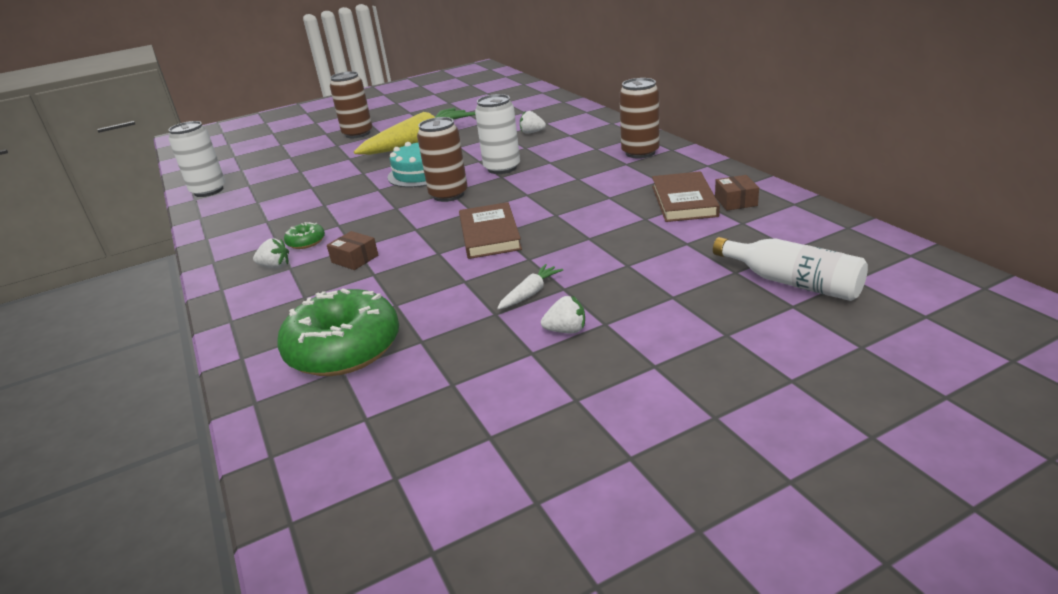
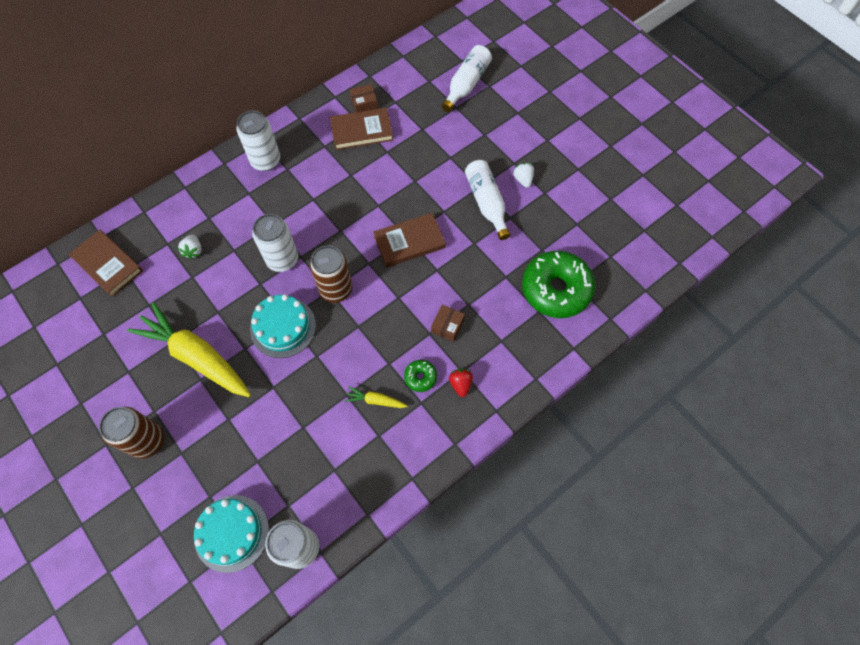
camera: 105 degrees left, 35 degrees up
white strawberry [253,238,289,268] -> red strawberry [449,368,473,397]
white carrot [497,264,563,310] -> white bottle [465,160,510,240]
brown can [619,78,660,159] -> white can [236,111,280,171]
none -> brown book [68,230,143,297]
none -> turquoise cake [194,495,269,573]
none -> yellow carrot [345,386,408,408]

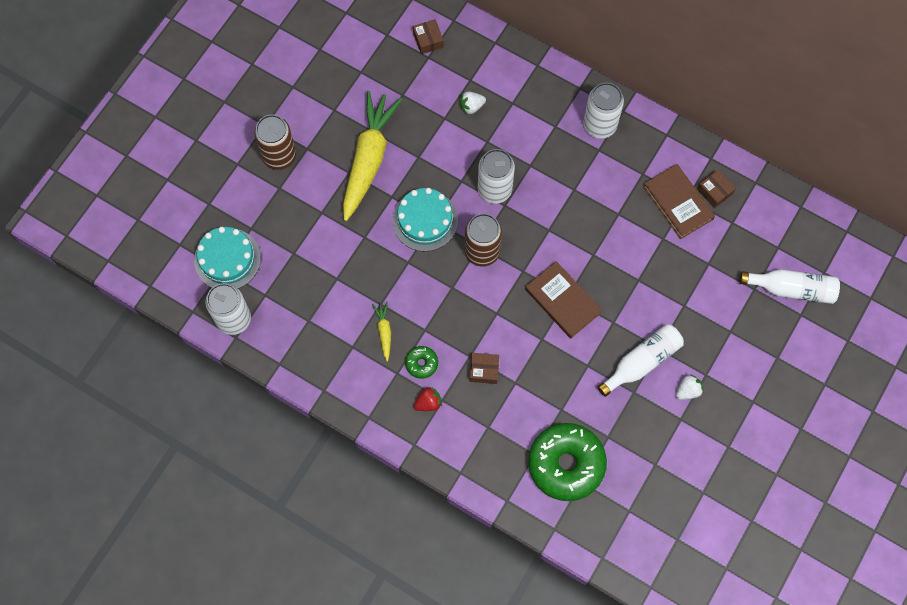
camera: 70 degrees right, 5 degrees up
brown book [68,230,143,297] -> brown box [413,19,444,54]

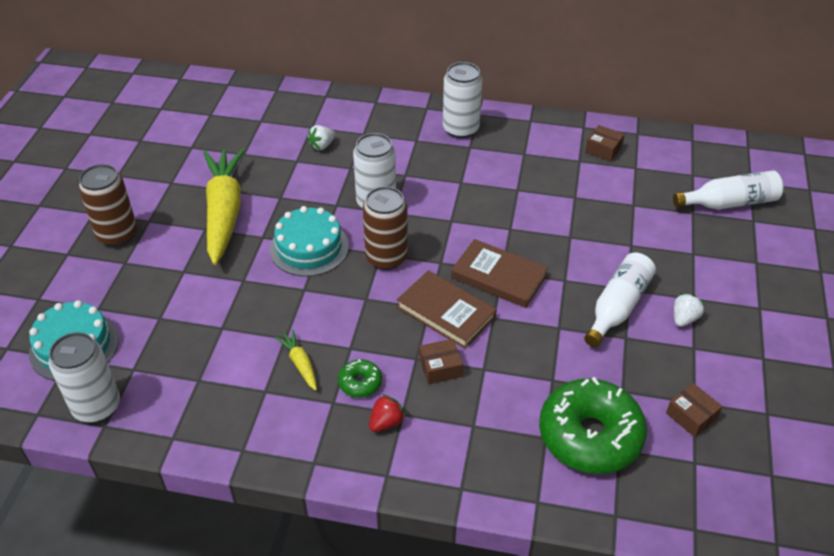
camera: 20 degrees left, 25 degrees down
brown box [413,19,444,54] -> brown box moved to [666,383,723,437]
brown book [643,164,715,239] -> brown book moved to [397,270,497,349]

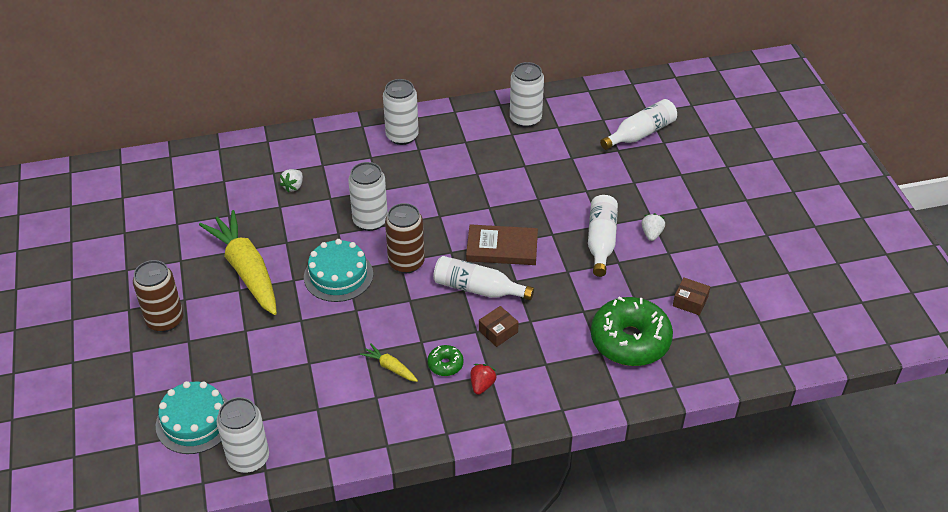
camera: 25 degrees left, 0 degrees up
brown book [397,270,497,349] -> white bottle [433,256,534,300]
brown box [585,125,625,161] -> white can [510,62,544,128]

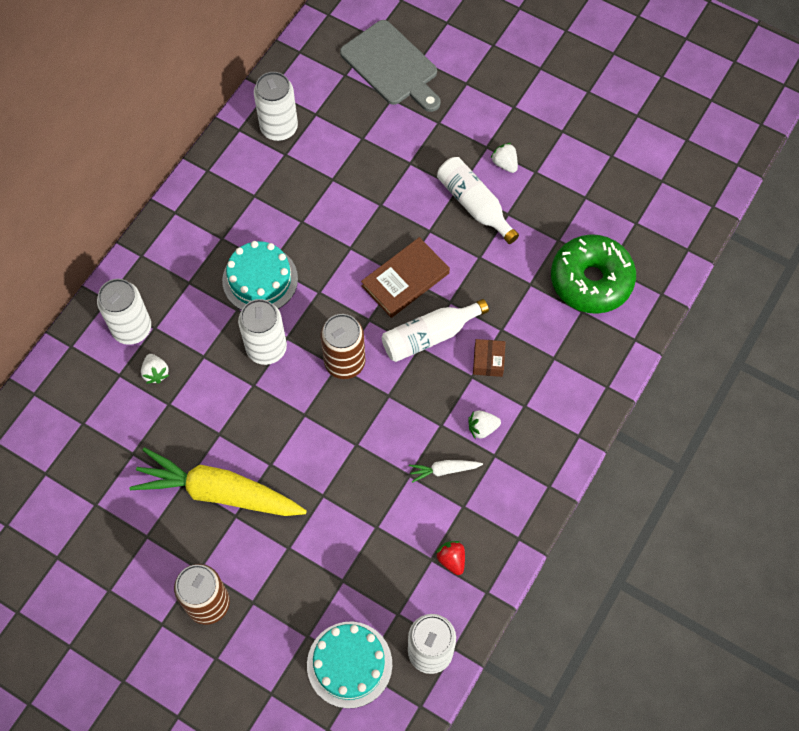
camera: 45 degrees left, 20 degrees up
turquoise cake [304,239,373,302] -> turquoise cake moved to [222,241,298,310]
yellow carrot [360,343,418,382] -> white carrot [409,460,483,483]
white can [383,79,419,145] -> white can moved to [97,279,151,345]
green donut [427,345,464,376] -> white strawberry [468,410,501,439]
red strawberry [470,364,497,395] -> red strawberry moved to [436,541,465,575]
white bottle [600,99,677,150] -> grey cutting board [340,20,441,112]
brown box [673,277,710,315] -> none

